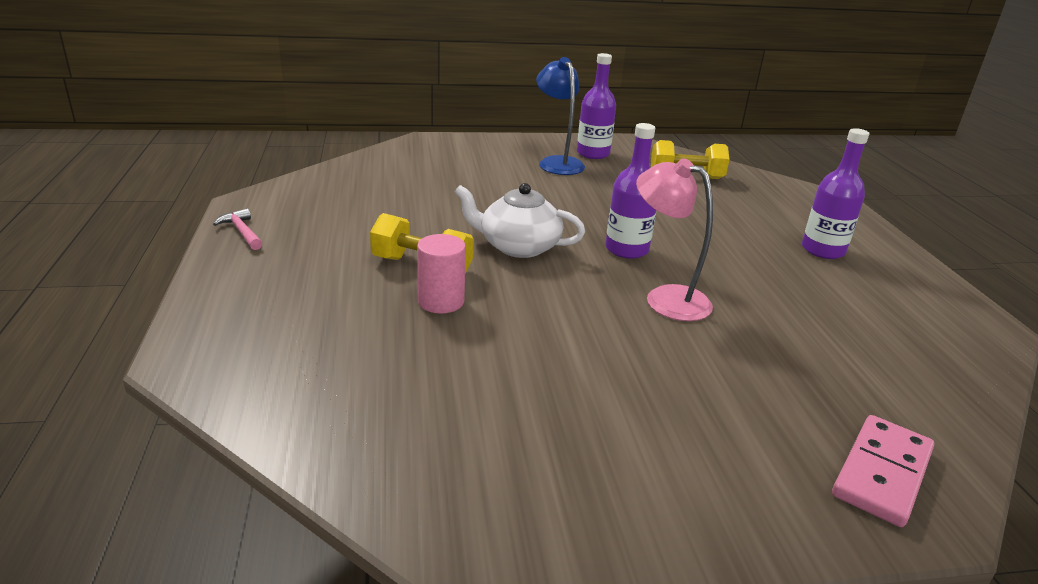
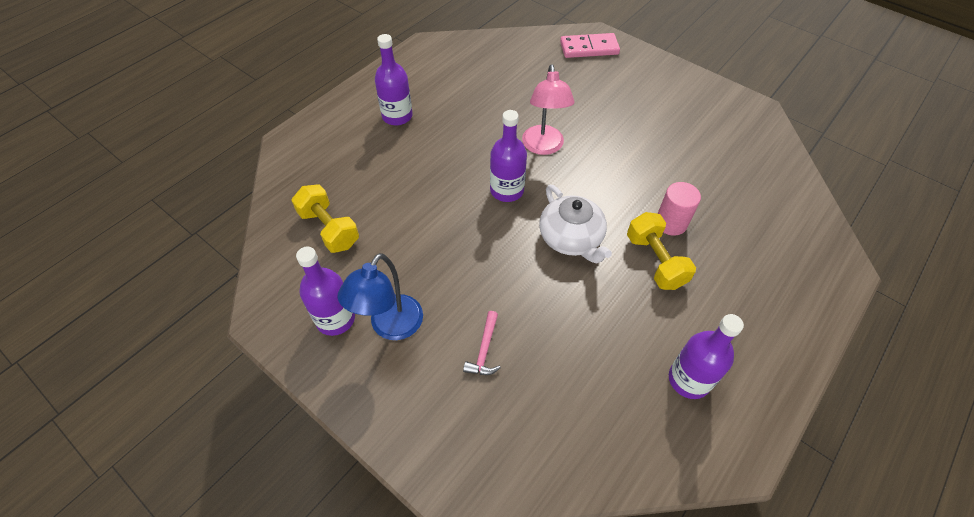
camera: 130 degrees left, 25 degrees up
pink hammer [213,208,262,250] -> pink hammer moved to [463,311,501,375]
none -> purple bottle [669,314,744,399]

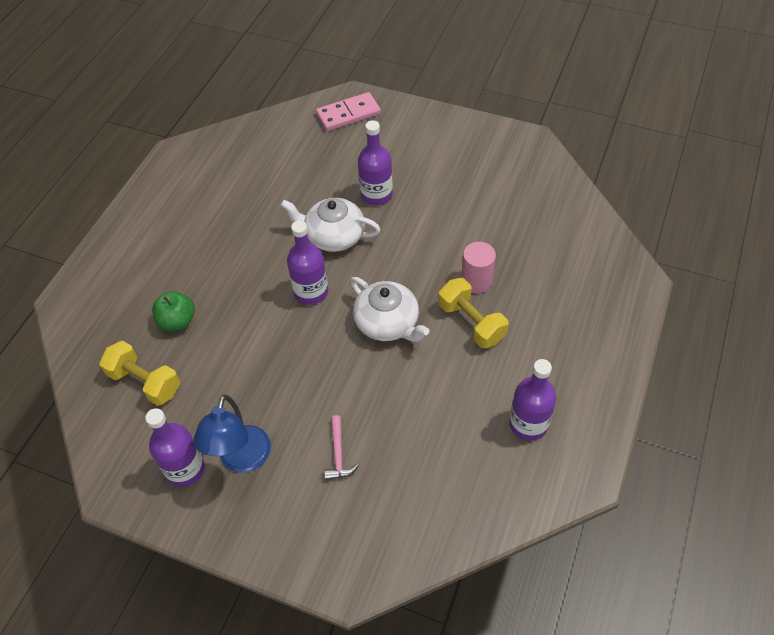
camera: 15 degrees left, 0 degrees up
purple bottle [375,34,413,126] -> purple bottle moved to [358,120,393,206]
pink lamp [522,65,575,155] -> white teapot [280,198,381,252]
none -> green apple [152,291,195,331]

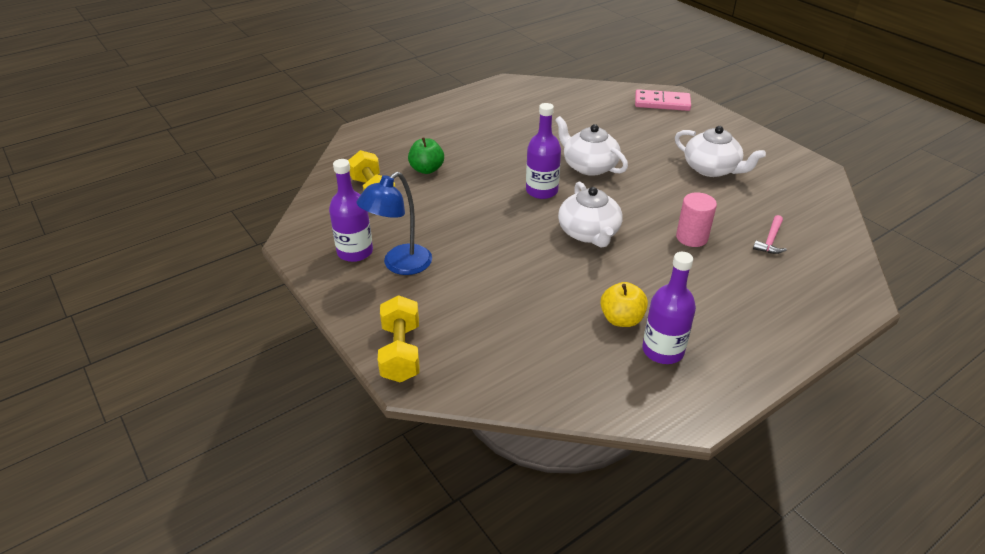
camera: 30 degrees right, 15 degrees down
pink hammer [324,415,359,480] -> pink hammer moved to [753,215,787,254]
purple bottle [358,120,393,206] -> none
yellow dumbbell [438,278,509,348] -> yellow dumbbell moved to [378,295,419,383]
none -> yellow apple [600,282,648,327]
none -> white teapot [675,126,766,177]

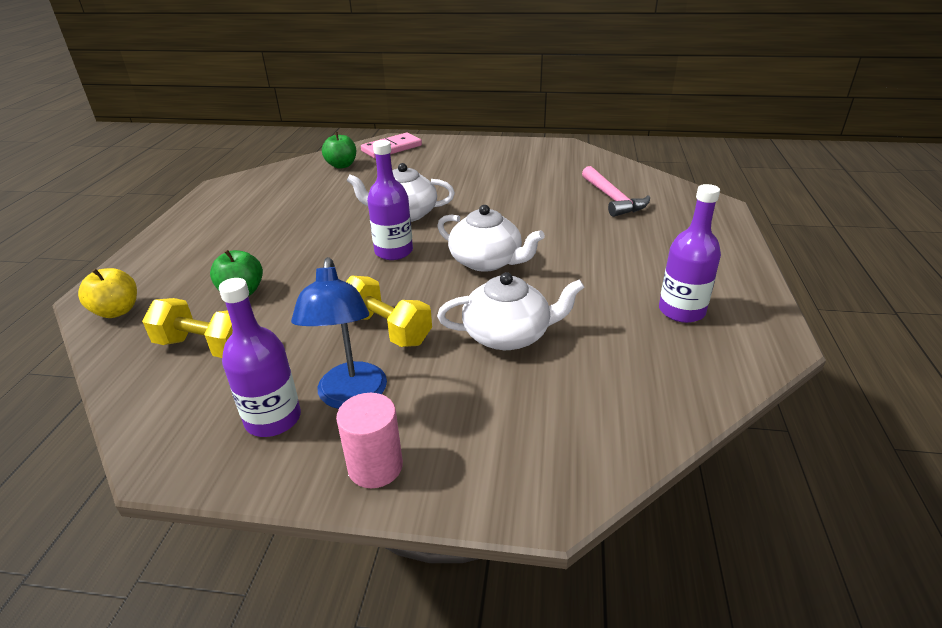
camera: 45 degrees left, 5 degrees down
yellow dumbbell [378,295,419,383] -> yellow dumbbell moved to [346,276,432,347]
yellow apple [600,282,648,327] -> yellow apple moved to [78,268,137,318]
white teapot [675,126,766,177] -> white teapot moved to [437,272,585,350]
pink cylinder [676,192,717,247] -> pink cylinder moved to [336,393,403,488]
pink hammer [753,215,787,254] -> pink hammer [582,166,650,217], size x1.64
none -> green apple [322,132,356,169]

